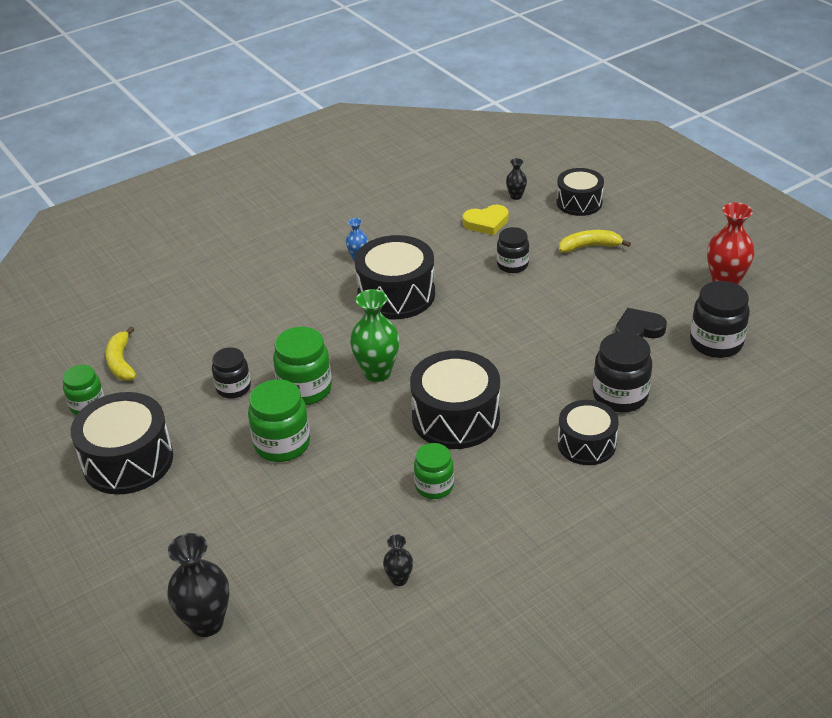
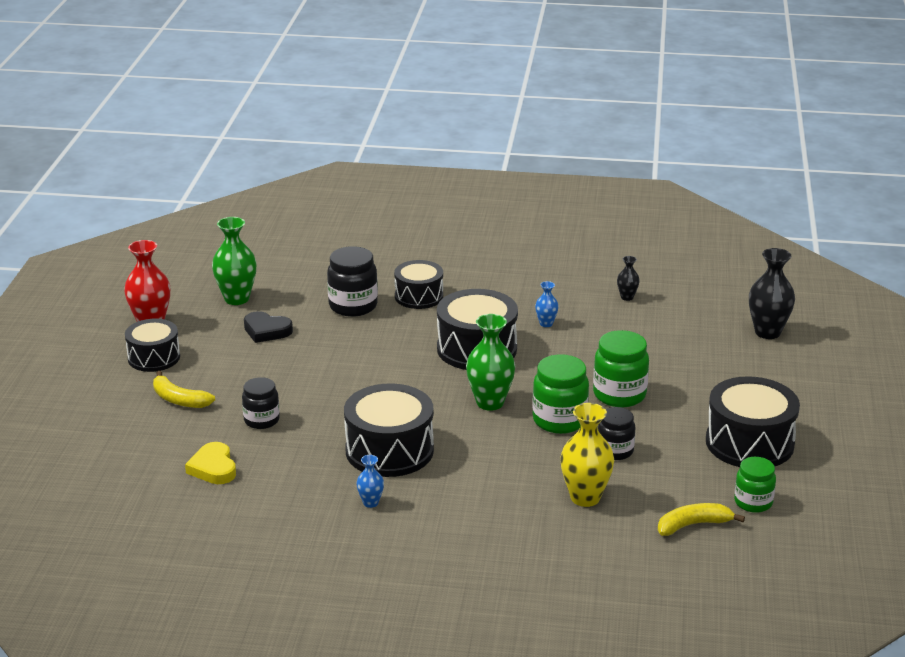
camera: 140 degrees left, 10 degrees down
yellow banana [105,326,136,381] -> yellow banana turned 135 degrees counterclockwise [658,503,745,536]
green jar [414,443,454,499] -> blue vase [535,281,559,327]
yellow heart [463,205,509,235] -> yellow heart turned 135 degrees counterclockwise [185,442,236,484]
black vase [506,158,527,200] -> none
black drum [556,168,604,216] -> black drum moved to [125,319,180,372]
black jar [690,281,750,358] -> green vase [212,217,257,305]
none -> yellow vase [560,403,614,507]

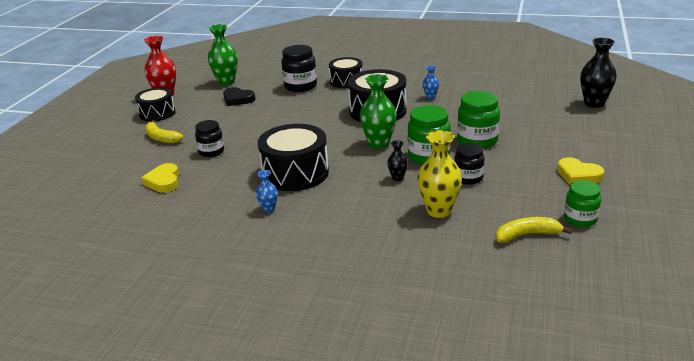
camera: 10 degrees right, 0 degrees up
black vase [617,256,640,301] -> black vase moved to [387,140,408,181]
black drum [706,376,800,467] -> yellow heart [557,157,604,185]

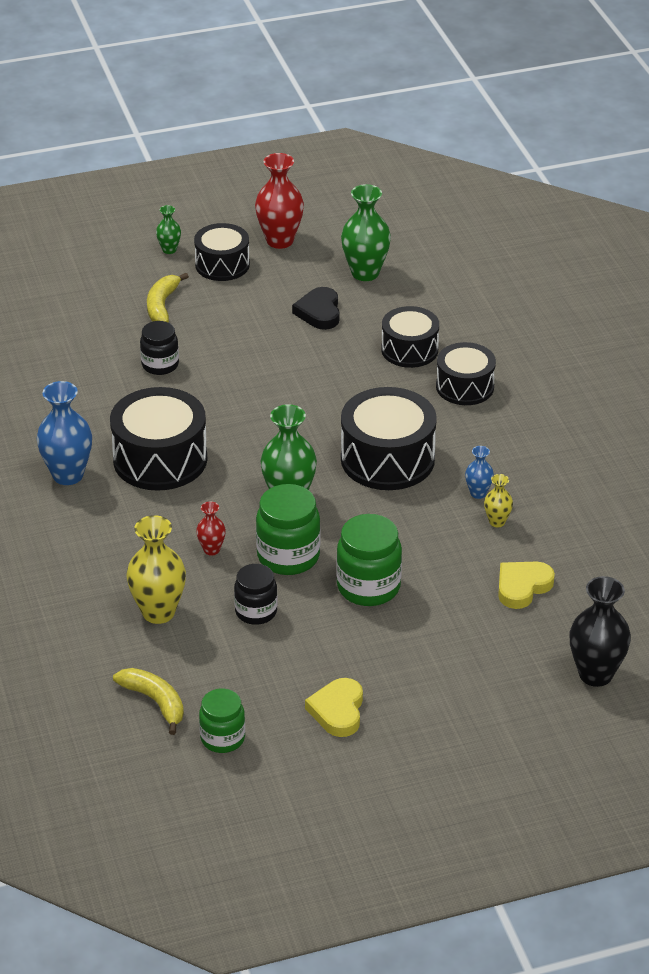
camera: 55 degrees right, 10 degrees up
yellow heart [141,163,179,193] -> yellow heart moved to [498,562,555,609]
blue vase [256,170,278,213] -> blue vase [37,381,92,485], size x1.95
black jar [281,45,317,92] -> black drum [381,306,439,368]
black vase [387,140,408,181] -> red vase [196,501,226,556]
none -> green vase [156,205,181,254]
none -> yellow vase [484,474,513,528]

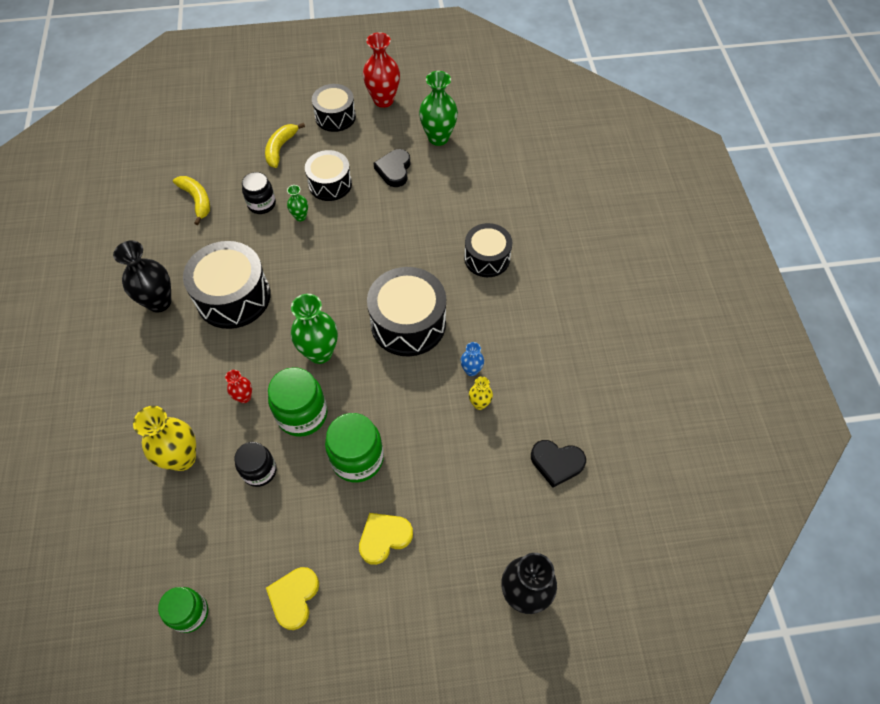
camera: 10 degrees right, 20 degrees up
blue vase [37,381,92,485] -> black vase [113,241,171,313]
yellow banana [113,668,184,735] -> yellow banana moved to [173,176,210,225]
green vase [156,205,181,254] -> green vase moved to [287,185,308,221]
black drum [381,306,439,368] -> black drum moved to [305,150,352,201]
yellow heart [498,562,555,609] -> yellow heart moved to [359,513,413,565]
none -> black heart [531,440,586,488]

